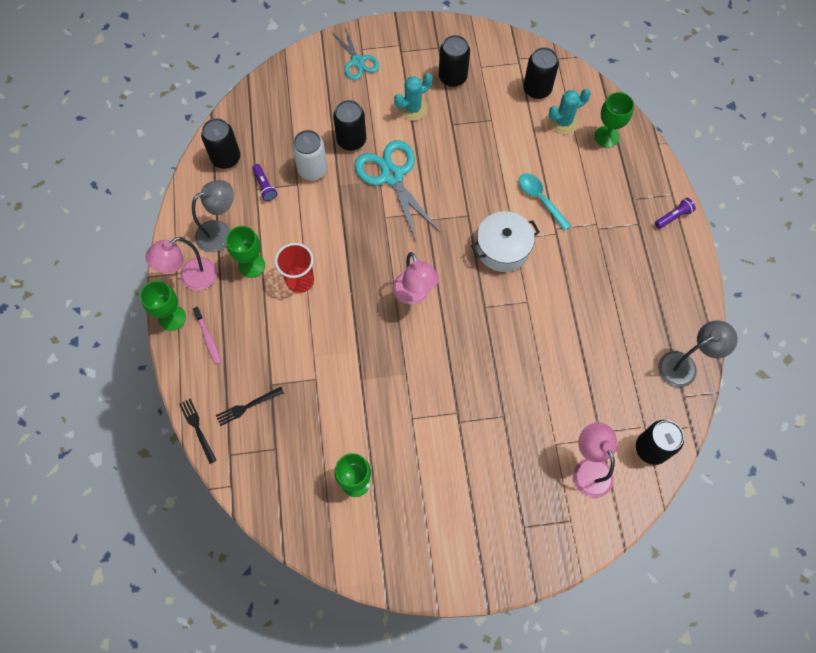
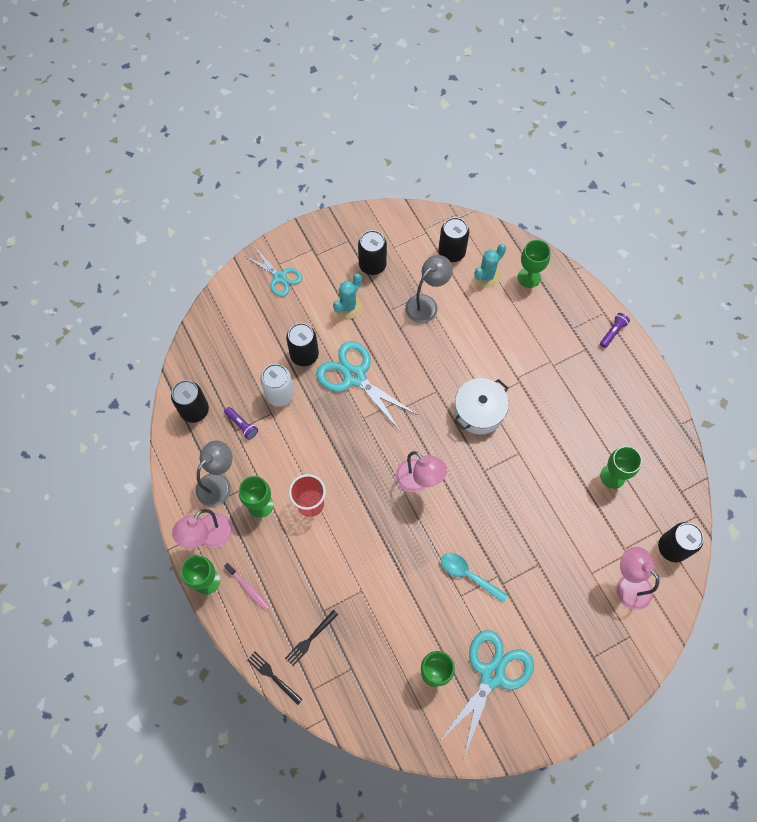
camera: 20 degrees left, 0 degrees up
turquoise spoon [519,173,571,231] -> turquoise spoon moved to [441,553,508,603]
grey lamp [658,321,738,387] -> grey lamp moved to [405,255,453,323]
none -> turquoise scissors [439,630,534,759]
none -> green goblet [600,446,642,489]

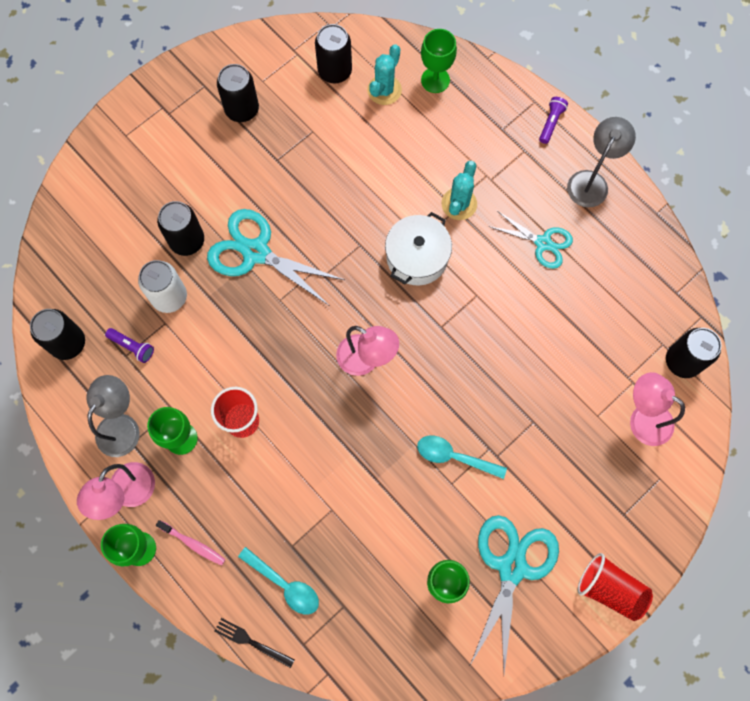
camera: 15 degrees left, 5 degrees up
turquoise scissors [245,247,302,297] -> turquoise scissors moved to [488,211,573,269]
black fork [285,610,338,666] -> turquoise spoon [238,547,319,614]
turquoise cactus [333,274,362,319] -> turquoise cactus moved to [442,161,477,220]
grey lamp [405,255,453,323] -> grey lamp moved to [567,117,636,207]
green goblet [600,446,642,489] -> none
none -> red cup [578,553,653,621]

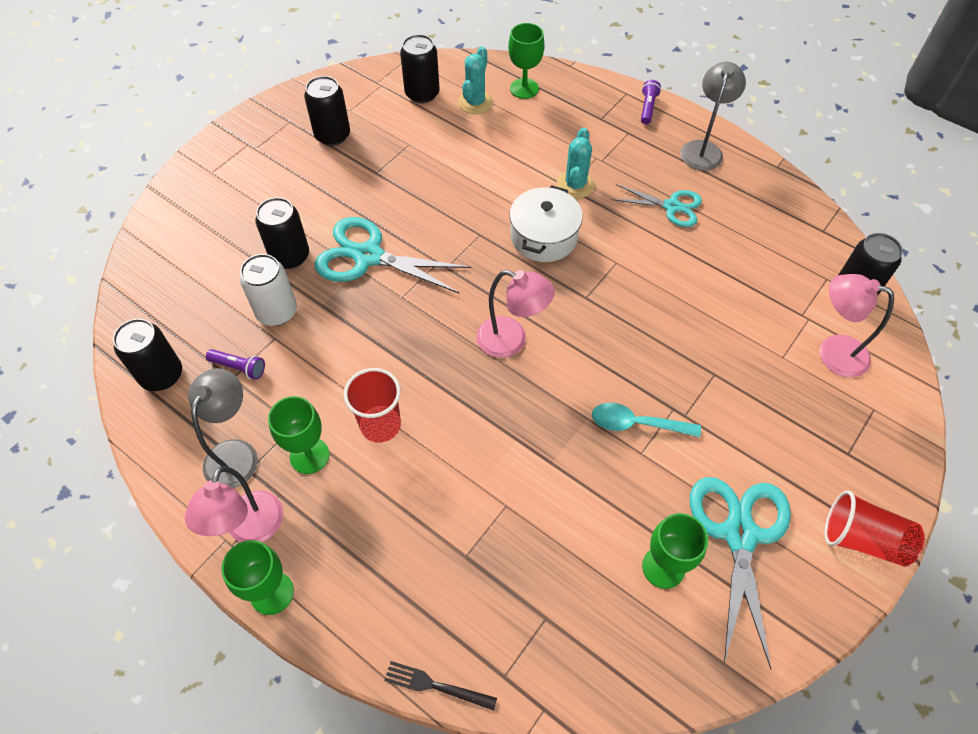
camera: 10 degrees left, 15 degrees down
pink toothbrush [156,520,226,566] -> none
turquoise spoon [238,547,319,614] -> none

